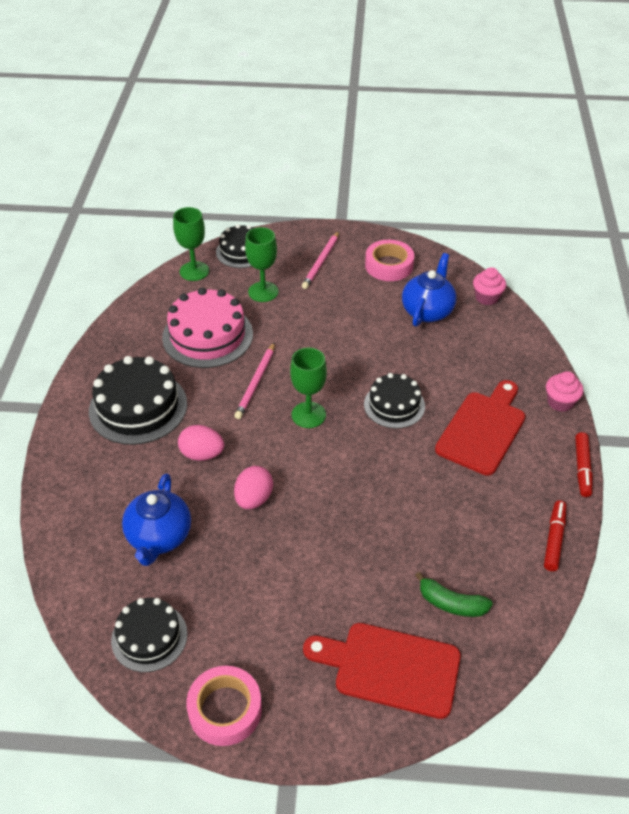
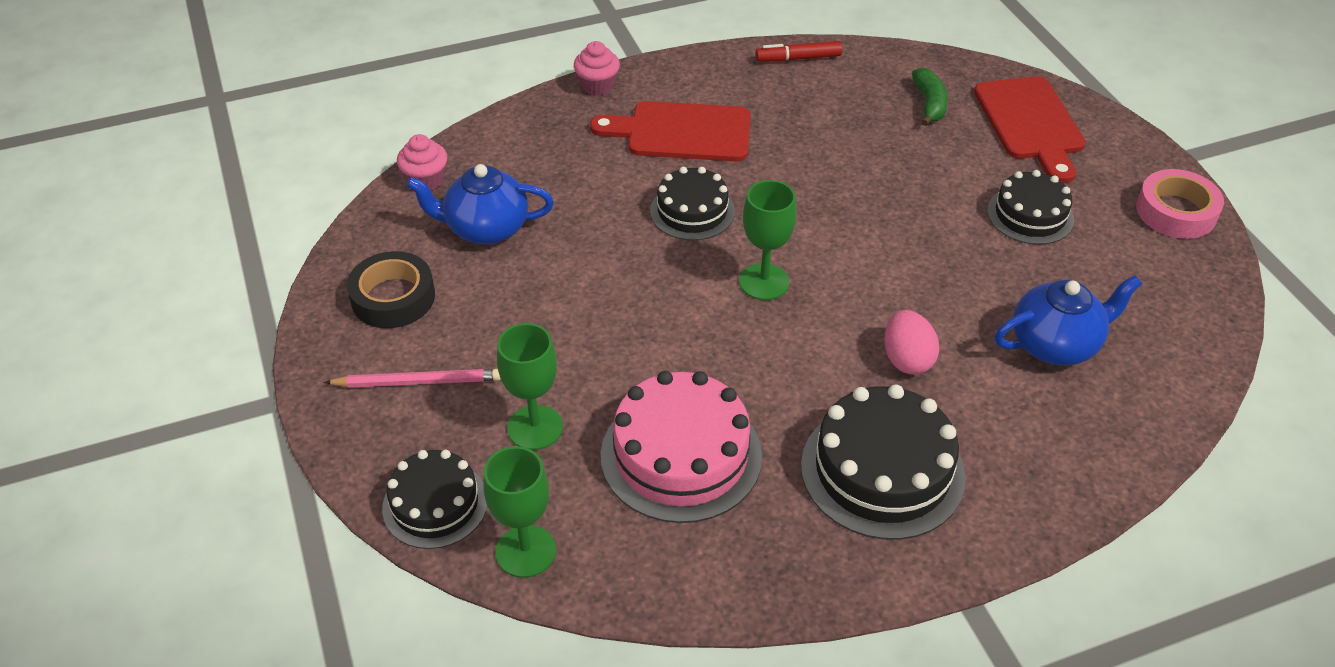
camera: 115 degrees left, 0 degrees up
black cake [111,598,187,672] -> black cake moved to [987,170,1074,245]
pink pencil [234,342,275,419] -> none
pink egg [234,466,273,509] -> none
pink tape [365,240,414,281] -> black tape [347,251,435,328]
red marker [575,432,593,497] -> none

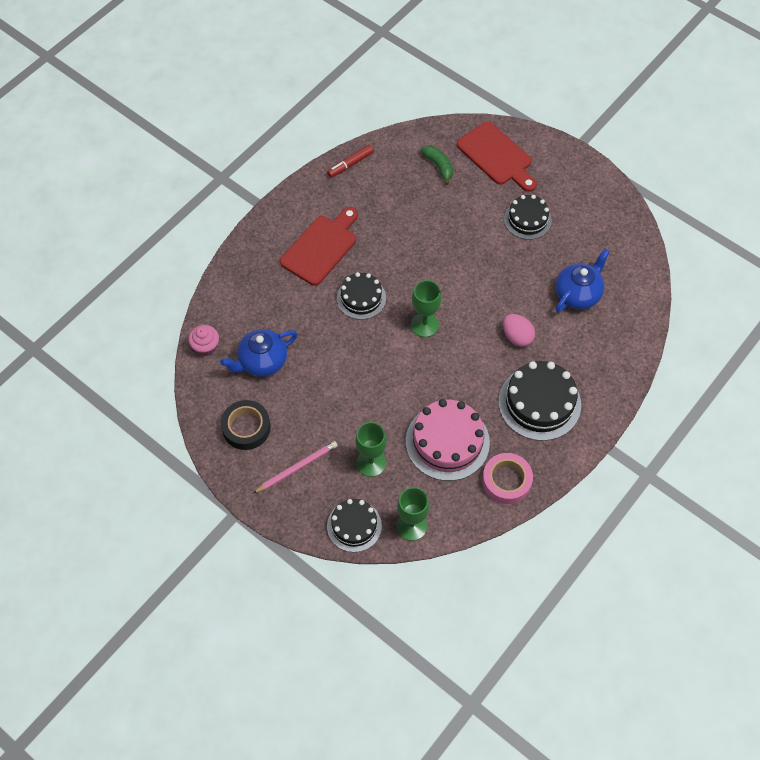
camera: 30 degrees left, 15 degrees up
pink cupcake [574,41,620,96] -> none
red cutting board [590,101,751,162] -> red cutting board turned 150 degrees clockwise [280,207,358,286]
pink tape [1136,169,1224,239] -> pink tape moved to [482,453,533,504]

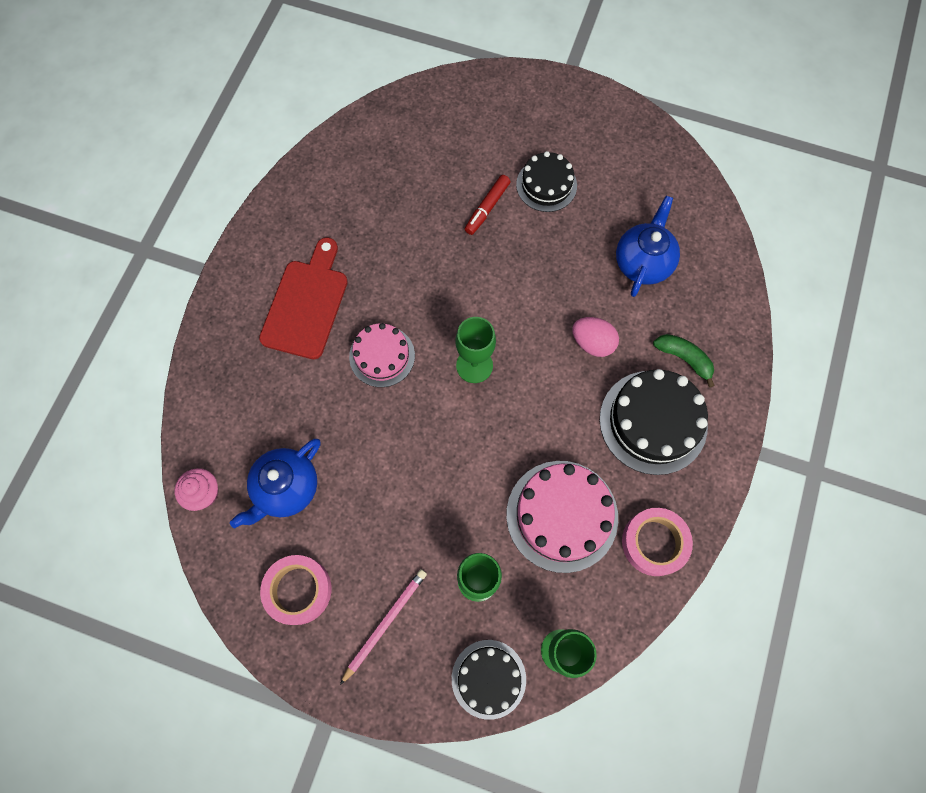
camera: 20 degrees left, 10 degrees up
black tape [221,400,271,450] -> pink tape [260,555,332,625]
red marker [327,145,374,178] -> red marker moved to [465,175,510,235]
black cake [337,272,386,320] -> pink cake [349,323,415,387]
green banana [421,146,453,185] -> green banana moved to [653,334,715,388]
red cutting board [457,121,537,192] -> none

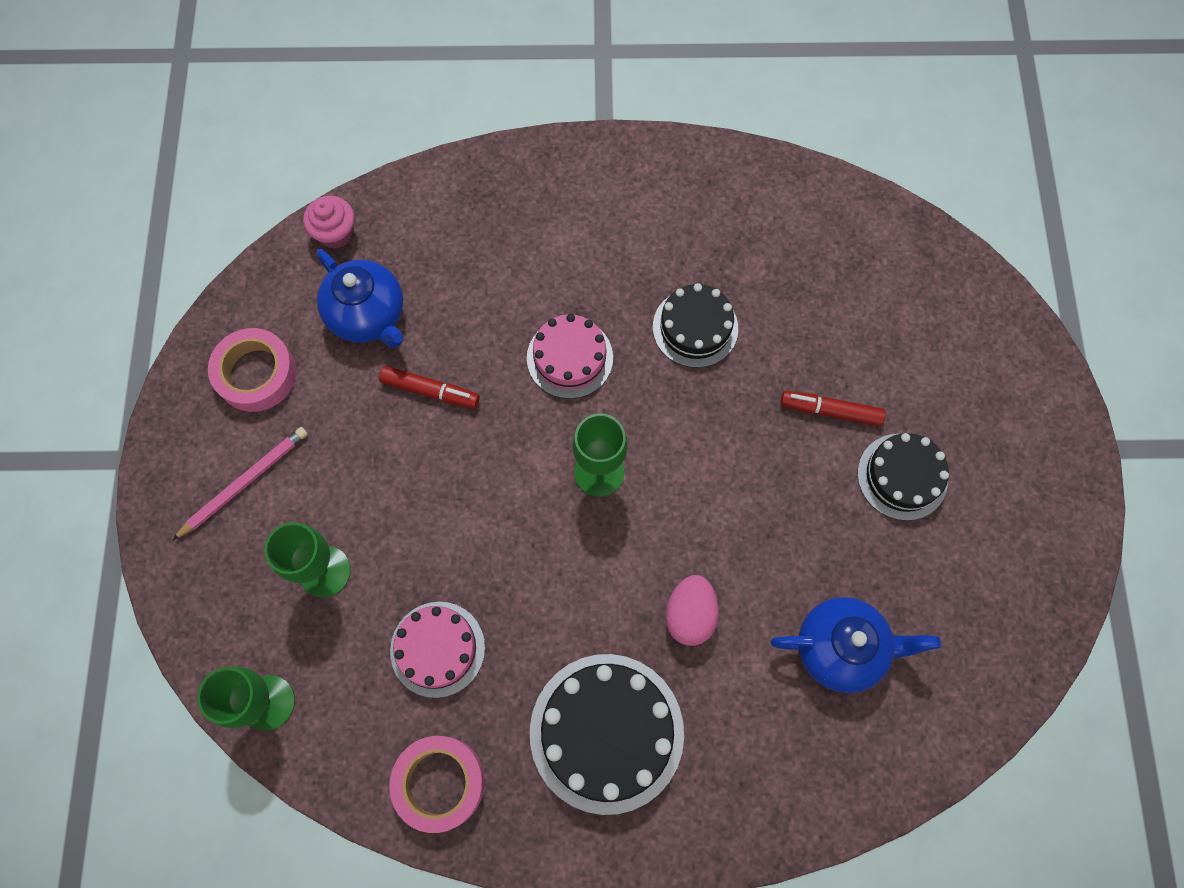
camera: 70 degrees right, 0 degrees up
blue teapot [230,439,321,528] -> blue teapot turned 150 degrees counterclockwise [316,249,403,348]
red cutting board [259,237,348,359] -> none
pink pencil [340,569,427,685] -> pink pencil turned 60 degrees counterclockwise [172,427,308,541]
black cake [452,640,526,720] -> black cake moved to [653,283,738,368]
pink cake [506,461,618,573] -> pink cake [390,602,485,698], size x0.63
green banana [653,334,715,388] -> none
none -> red marker [379,366,480,409]

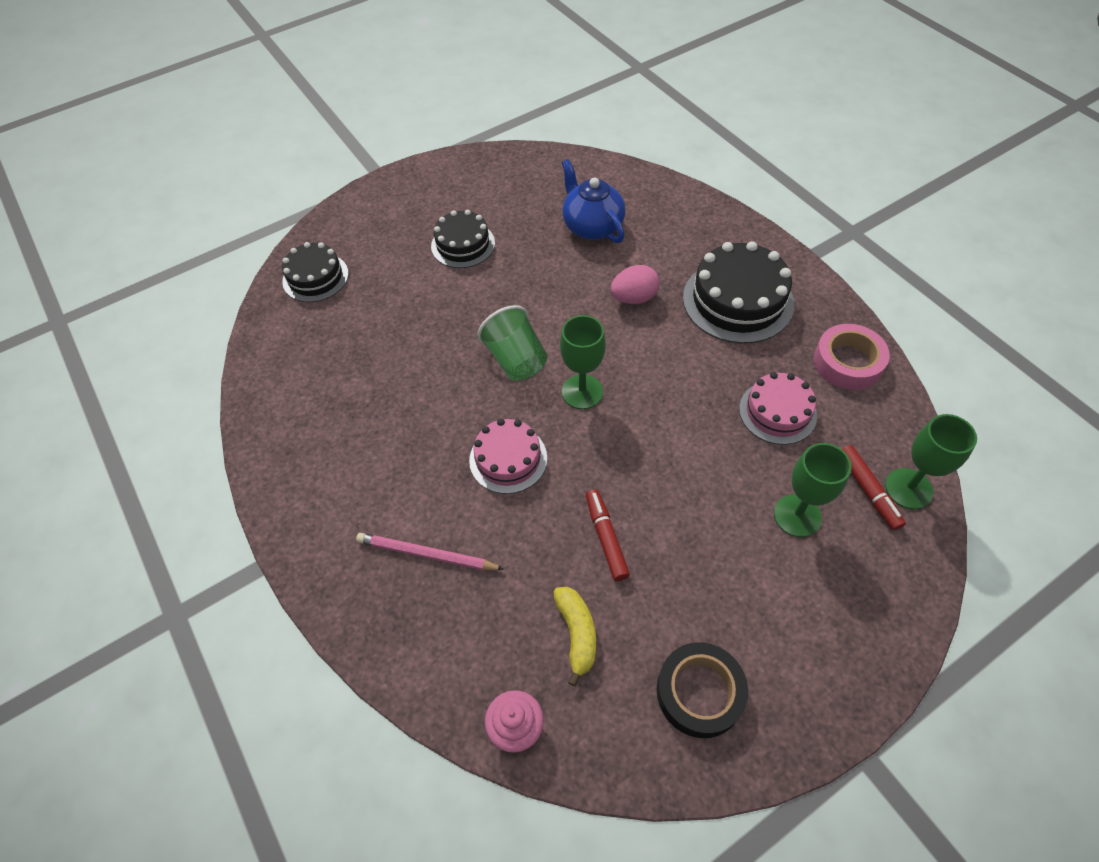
camera: 120 degrees left, 15 degrees down
pink pencil [172,427,308,541] -> pink pencil moved to [356,533,504,570]
pink tape [208,328,296,412] -> black tape [657,642,748,738]
blue teapot [316,249,403,348] -> yellow banana [553,587,596,686]
black cake [653,283,738,368] -> black cake moved to [282,242,349,302]
red marker [781,391,886,426] -> red marker moved to [842,445,906,530]
none -> green cup [477,305,548,381]

